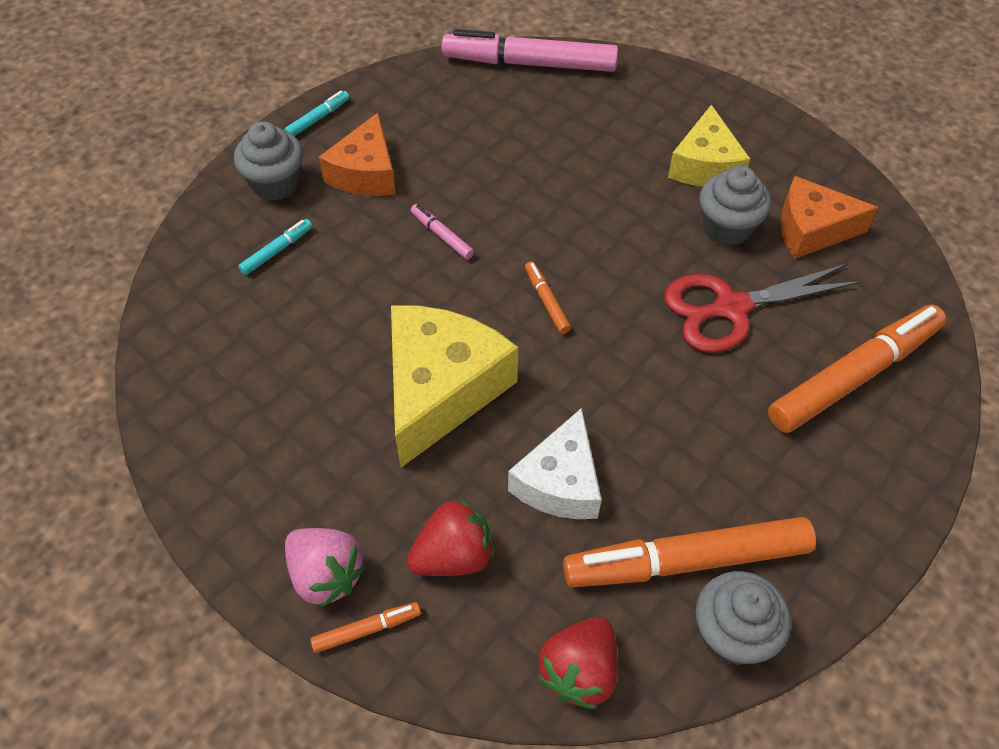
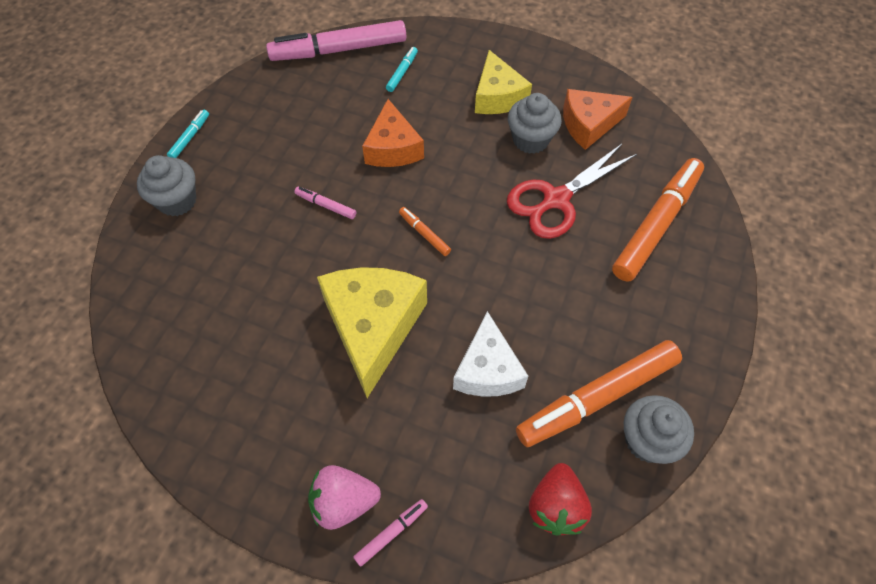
camera: 20 degrees left, 5 degrees up
turquoise marker [238,219,312,275] -> turquoise marker moved to [386,47,418,92]
pink strawberry [285,528,366,608] -> pink strawberry turned 150 degrees clockwise [308,465,381,530]
orange marker [310,602,421,653] -> pink marker [353,499,428,567]
orange cheese [319,113,396,196] -> orange cheese moved to [362,99,424,167]
red strawberry [407,498,494,576] -> none

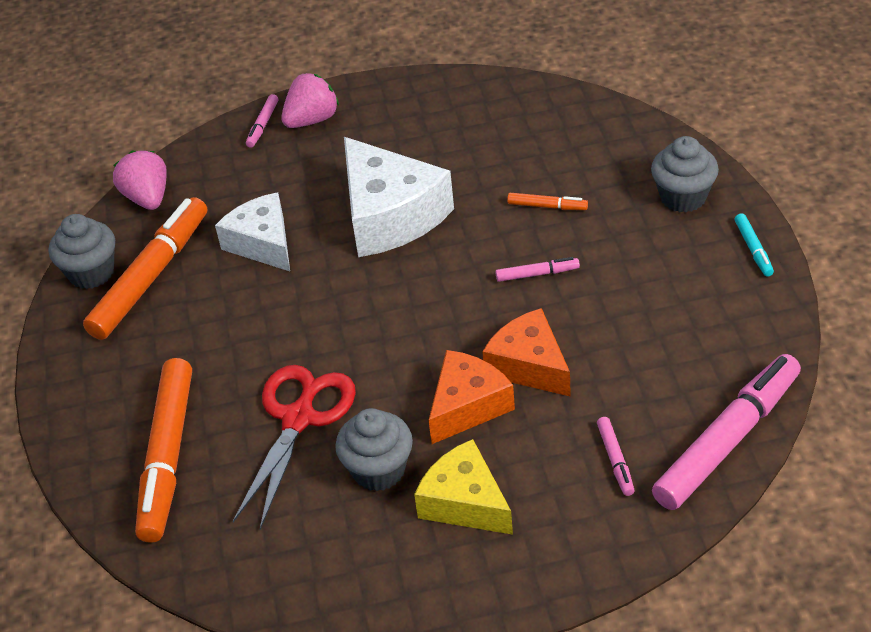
camera: 150 degrees right, 15 degrees down
yellow cheese [317,267,427,398] -> white cheese [344,137,454,257]
turquoise marker [386,47,418,92] -> pink marker [597,417,635,496]
orange marker [399,207,451,256] -> orange marker moved to [507,193,588,210]
red strawberry [529,463,592,535] -> pink strawberry [113,151,167,210]
orange cheese [563,89,633,150] -> orange cheese moved to [428,350,515,444]

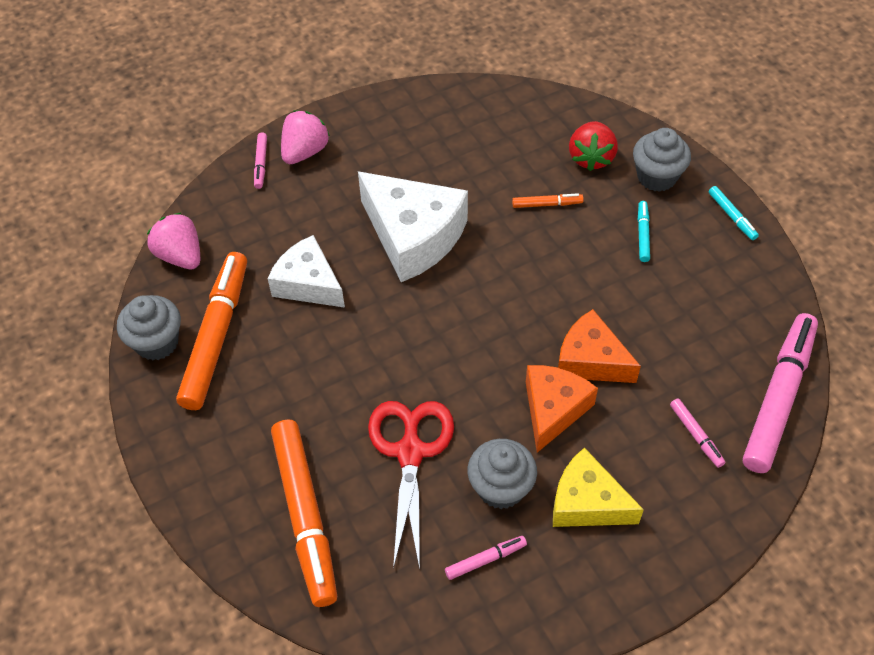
camera: 20 degrees left, 10 degrees up
pink marker [495,257,580,282] -> pink marker moved to [445,536,527,580]
none -> red strawberry [569,121,618,171]
none -> turquoise marker [638,201,650,262]

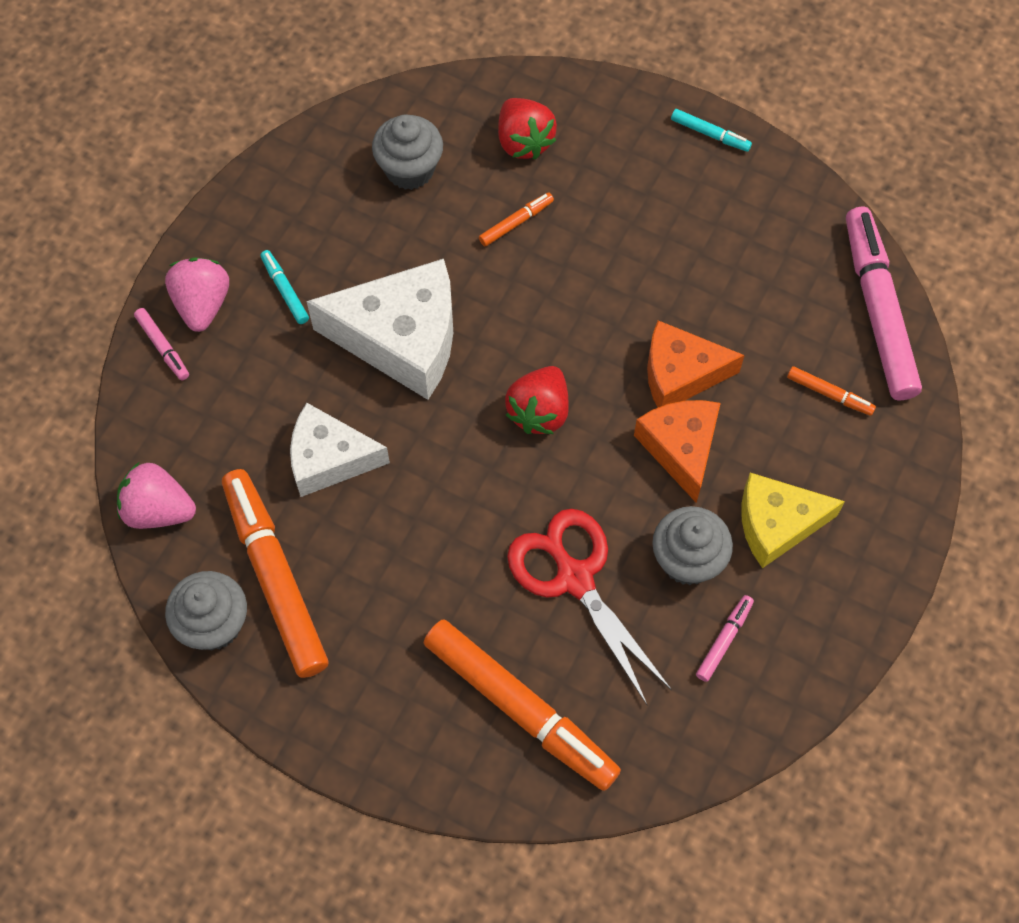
camera: 35 degrees left, 10 degrees up
grey cupcake [633,128,691,192] -> grey cupcake moved to [372,115,443,190]
turquoise marker [638,201,650,262] -> turquoise marker moved to [260,250,309,324]
pink marker [670,398,725,468] -> orange marker [787,366,876,416]
none -> red strawberry [505,366,569,434]

